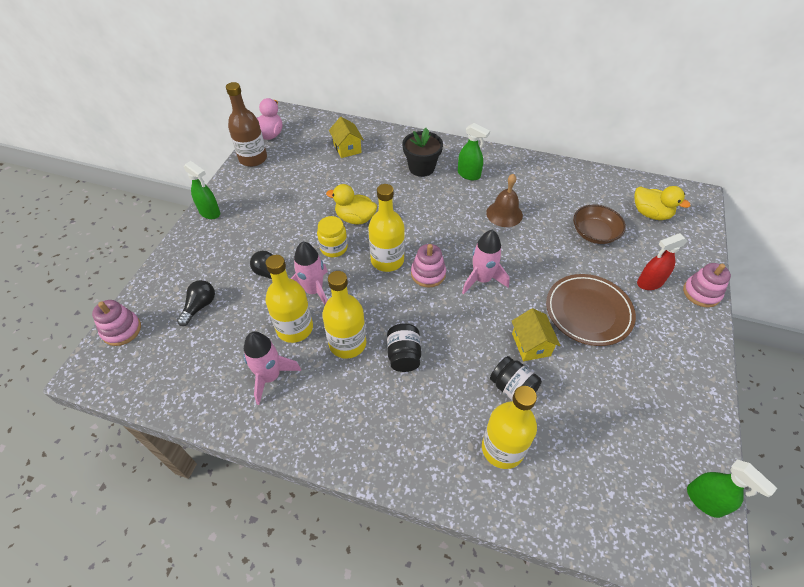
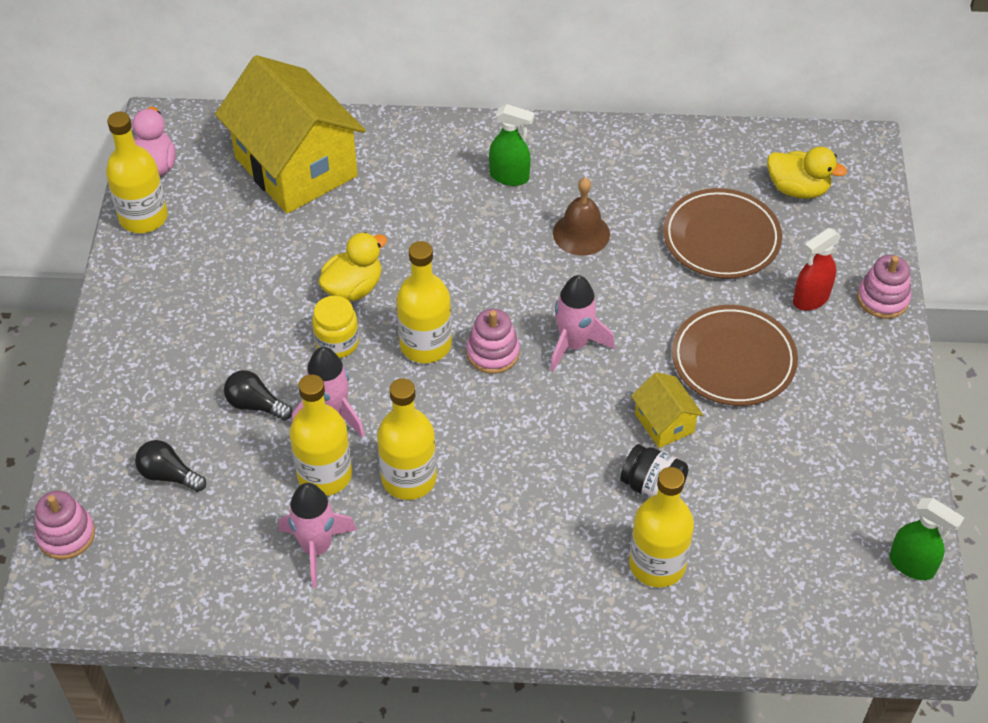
camera: 15 degrees left, 0 degrees up
black light bulb [177,280,215,326] -> black light bulb turned 75 degrees counterclockwise [135,440,206,492]
green spray bottle [184,161,220,219] -> none
brown bottle [226,82,267,167] -> yellow bottle [106,112,168,233]
yellow duck [326,184,377,225] -> yellow duck turned 135 degrees clockwise [318,232,387,301]
yellow house [329,117,364,158] -> yellow house [215,55,366,214], size x2.30
black jar [387,323,421,372] -> none
black flower pot [402,128,443,177] -> none
brown bowl [573,205,626,244] -> brown plate [663,188,782,279]

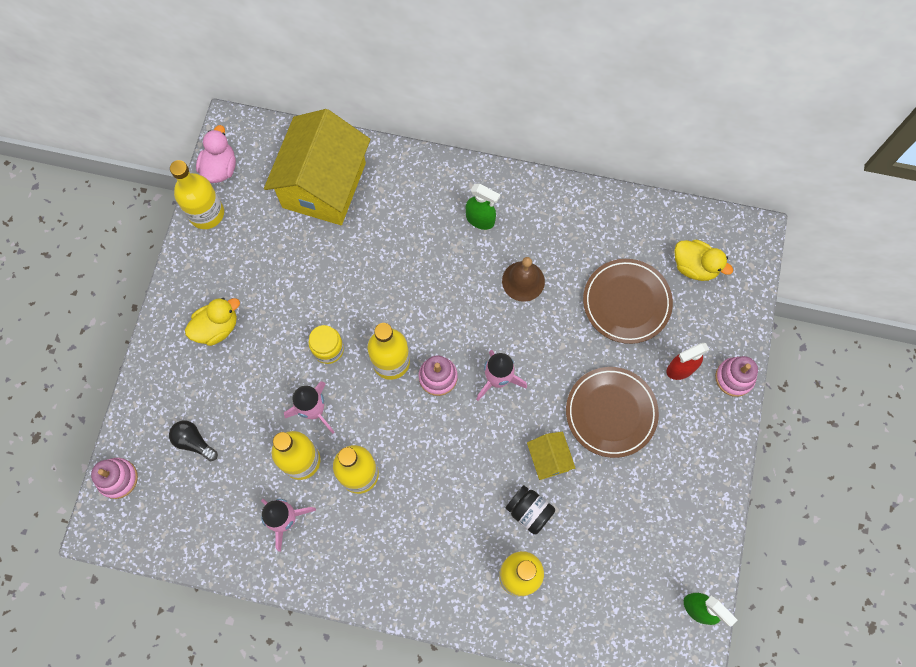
camera: 10 degrees right, 20 degrees up
yellow house [215,55,366,214] -> yellow house turned 45 degrees clockwise [264,109,370,225]
black light bulb [224,370,293,421] -> none
yellow duck [318,232,387,301] -> yellow duck moved to [185,298,240,346]

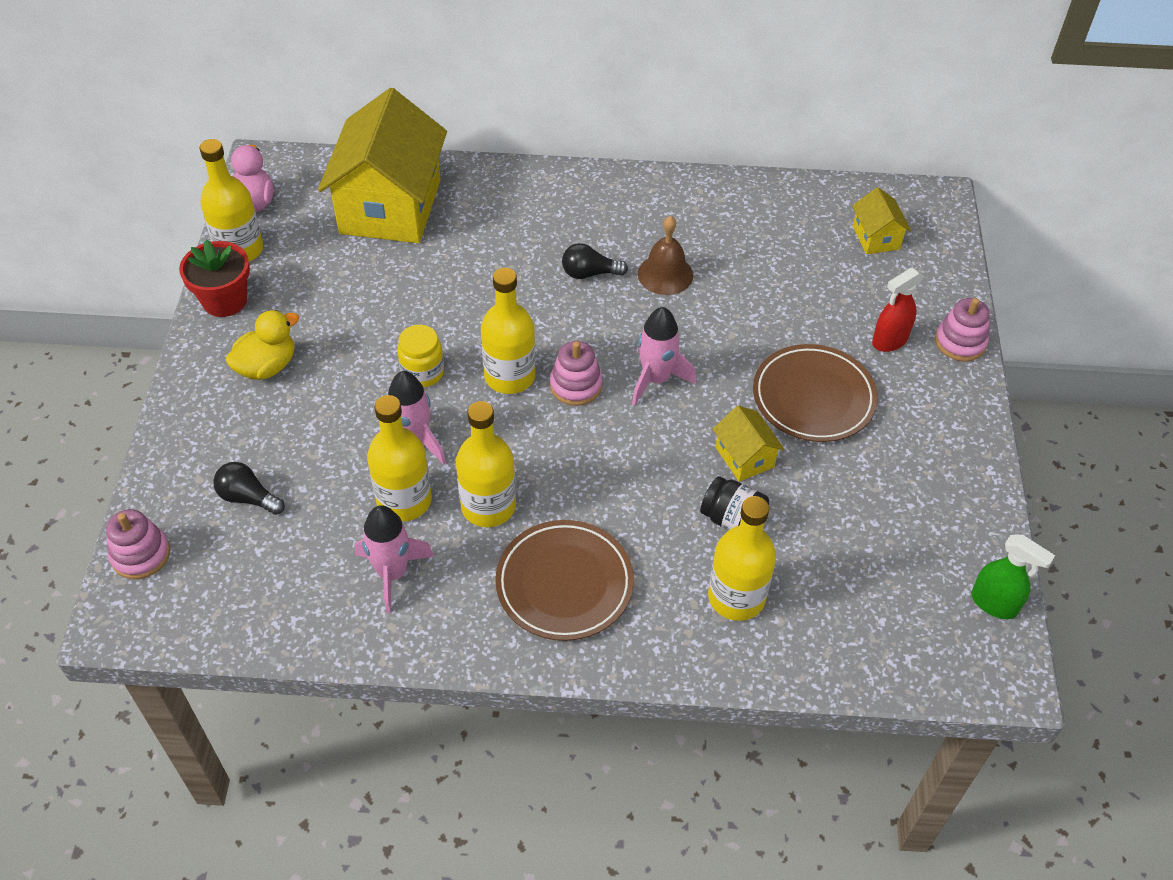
camera: 10 degrees left, 20 degrees down
green spray bottle [466,184,500,230] -> none
brown plate [583,259,673,344] -> brown plate moved to [495,520,634,641]
yellow duck [674,240,733,281] -> yellow house [852,187,911,254]
none -> red flower pot [179,240,250,317]
none -> black light bulb [562,243,628,279]

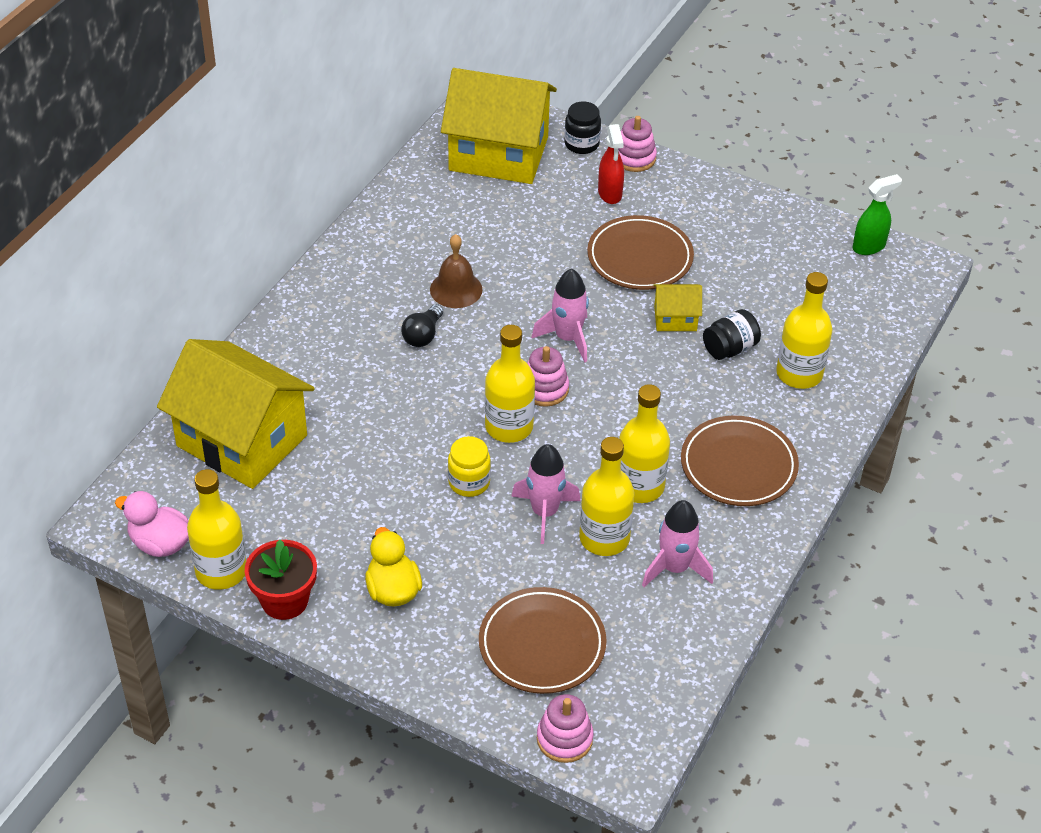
camera: 65 degrees left, 5 degrees down
black light bulb [213,462,285,515] -> brown plate [479,587,607,694]
yellow house [852,187,911,254] -> yellow house [441,68,557,184], size x2.30
none -> black jar [564,102,601,154]

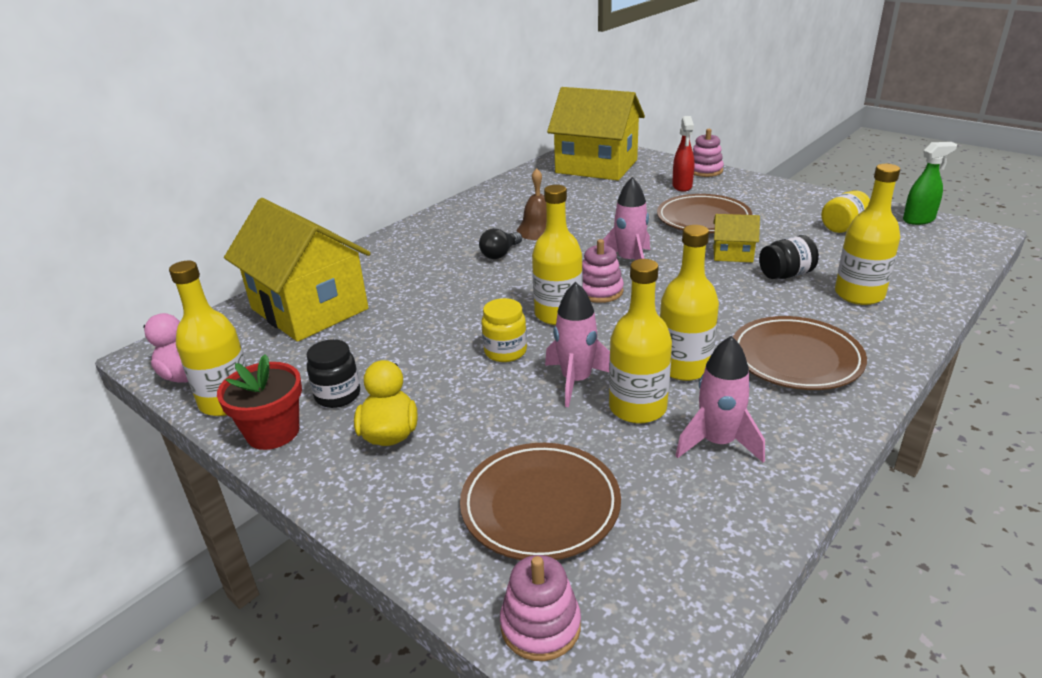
camera: 15 degrees right, 15 degrees down
black jar [564,102,601,154] -> black jar moved to [307,339,360,408]
none -> yellow jar [821,190,870,233]

